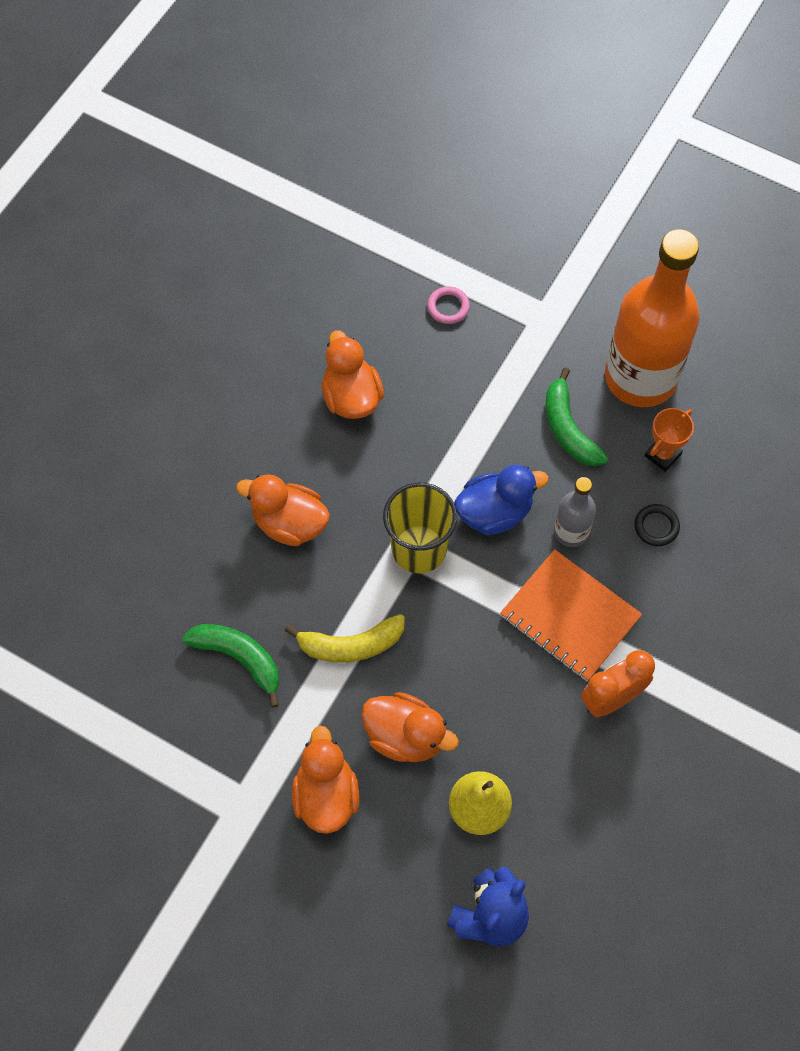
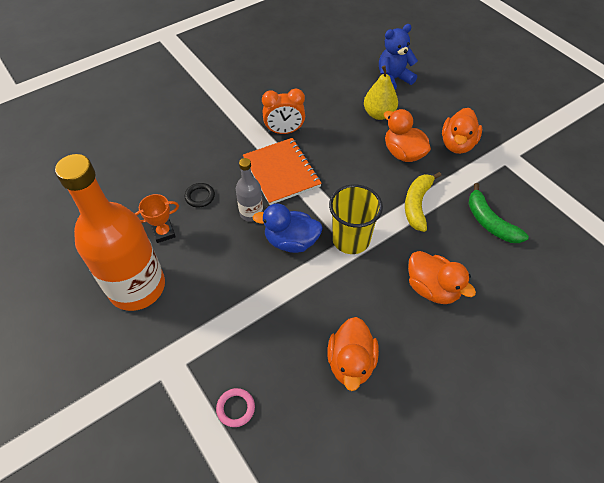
camera: 155 degrees left, 10 degrees down
yellow banana [285,614,405,663] -> yellow banana turned 90 degrees counterclockwise [405,172,441,232]
green banana [546,367,608,466] -> none

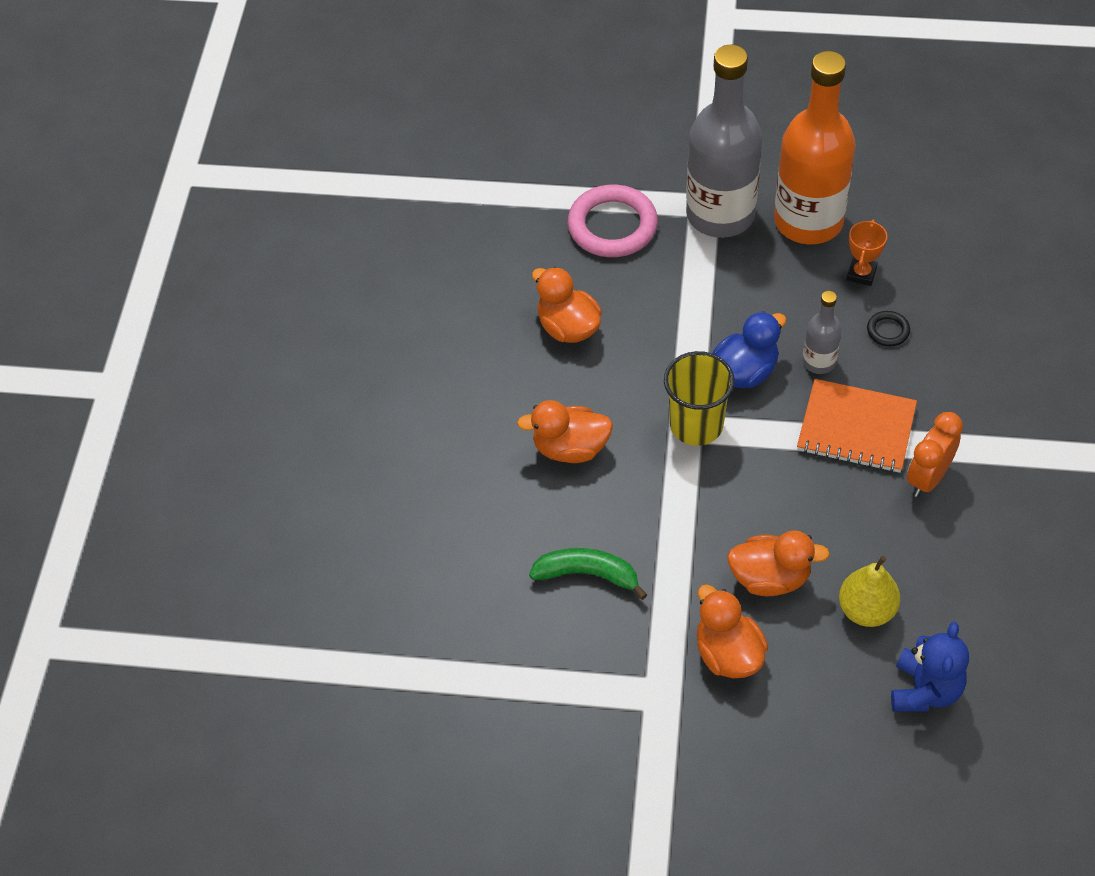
camera: 135 degrees right, 0 degrees up
pink ring [216,388,255,427] -> pink ring [568,185,658,257], size x2.21
yellow banana [405,172,441,232] -> none
none -> grey bottle [686,45,762,238]

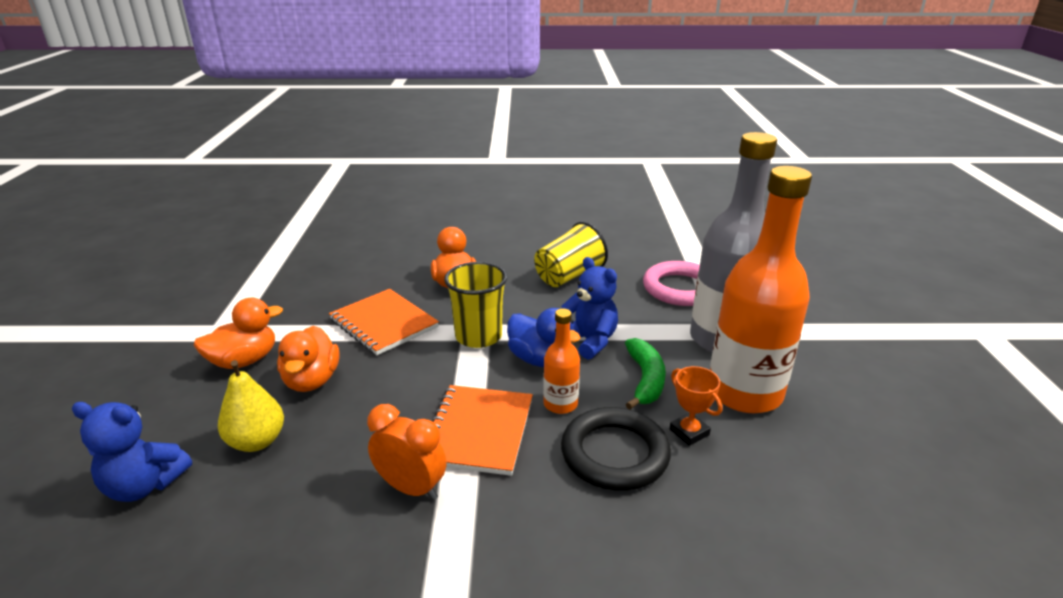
camera: 80 degrees right, 25 degrees down
green banana [529,548,647,600] -> green banana moved to [625,338,666,410]
orange duck [532,267,602,343] -> yellow cup [534,222,608,287]
grey bottle [803,291,842,374] -> orange bottle [543,309,580,414]
orange trophy [847,220,887,286] -> orange trophy turned 45 degrees clockwise [670,366,722,446]
black ring [867,311,910,346] -> black ring [561,407,671,491], size x2.21
none -> orange notebook [329,289,439,355]
none -> blue teddy bear [561,257,618,360]

